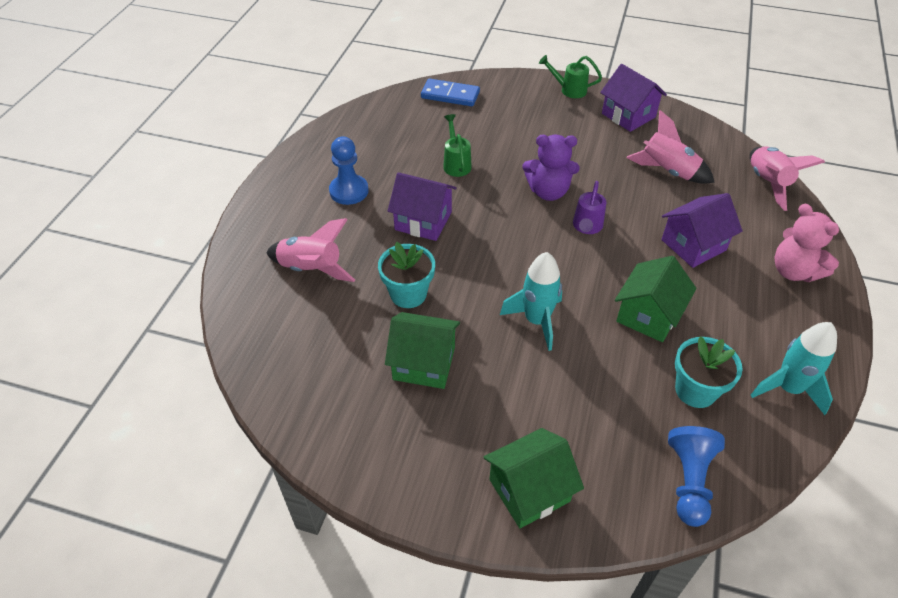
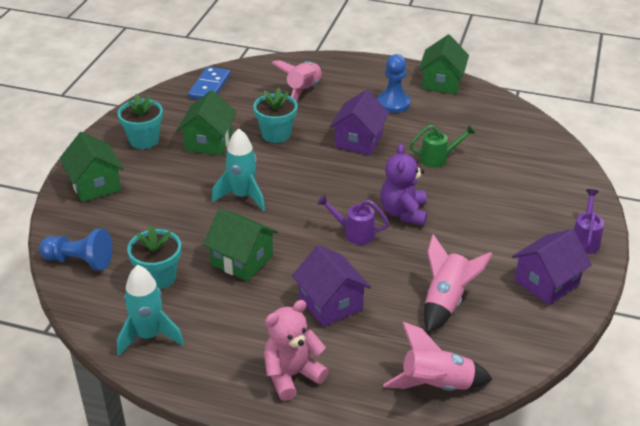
camera: 90 degrees right, 10 degrees down
blue domino [421,78,480,106] -> blue domino moved to [188,67,230,99]
green watering can [539,55,602,98] -> purple watering can [573,189,604,254]
none -> turquoise flower pot [118,94,163,149]
none -> green house [419,35,469,94]

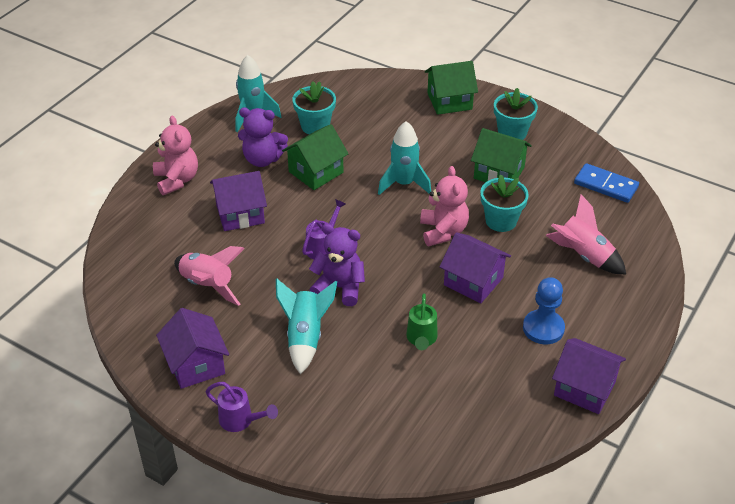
camera: 105 degrees right, 5 degrees up
blue pawn [39,229,112,270] -> none
pink rocket [383,322,493,391] -> none
green house [419,35,469,94] -> purple house [552,338,626,414]
none -> purple teddy bear [238,108,288,167]
none -> turquoise rocket [276,278,337,374]
none -> pink teddy bear [420,166,469,246]

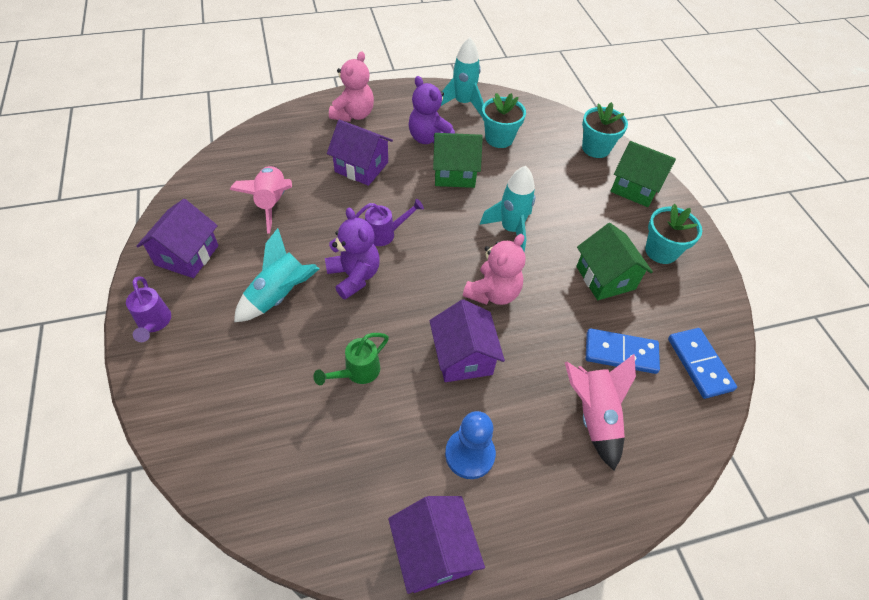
camera: 40 degrees right, 10 degrees up
turquoise flower pot [480,174,529,232] -> turquoise flower pot moved to [582,102,628,158]
none -> blue domino [586,328,660,374]

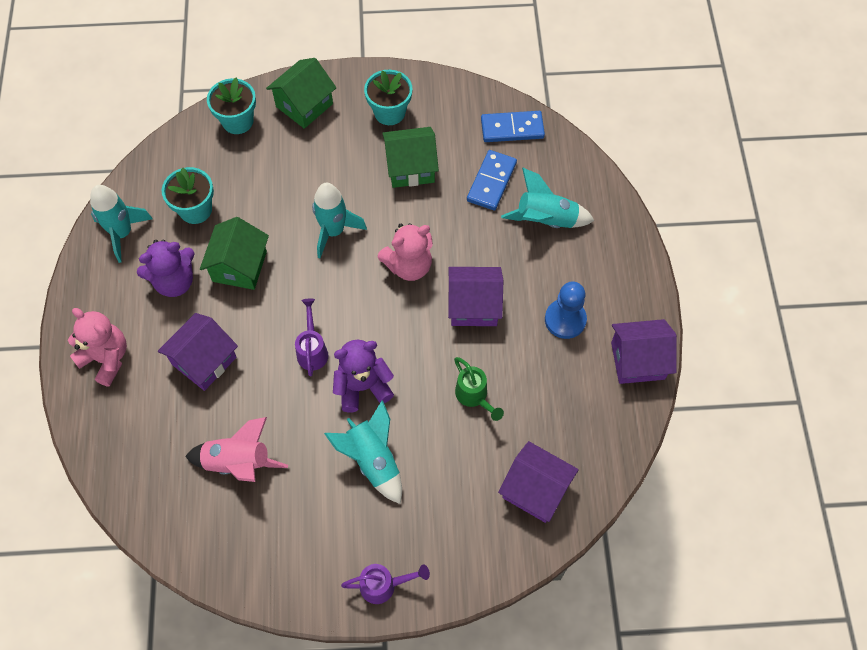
camera: 75 degrees left, 10 degrees up
purple house [137,199,218,278] -> purple house moved to [498,441,579,523]
pink teddy bear [463,234,526,305] -> pink teddy bear turned 105 degrees clockwise [378,223,433,281]
pink rocket [565,354,636,470] -> turquoise rocket [501,168,595,228]

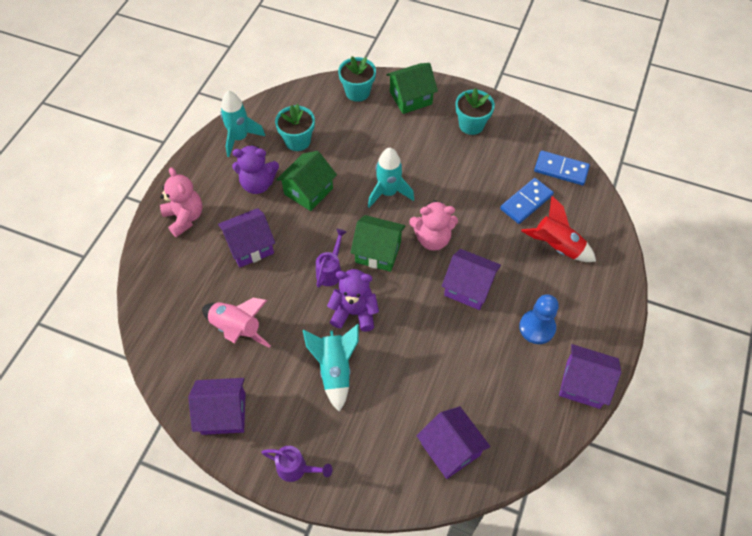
camera: 25 degrees right, 5 degrees down
green house [382,127,439,188] -> green house moved to [351,215,406,272]
green watering can [454,357,504,421] -> none
turquoise rocket [501,168,595,228] -> red rocket [521,196,596,262]
none -> purple house [188,378,246,435]

